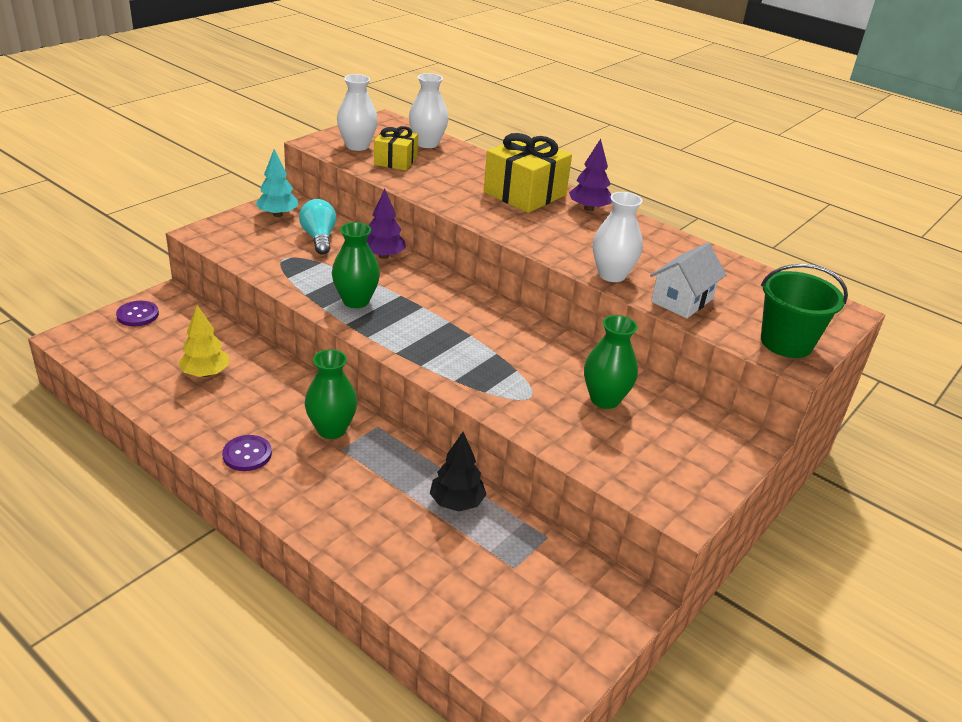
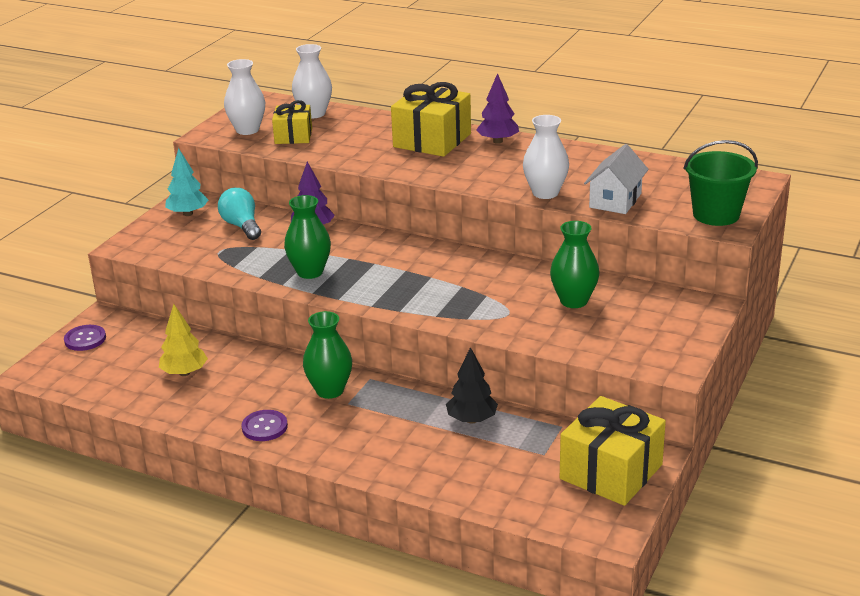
camera: 10 degrees left, 5 degrees down
none -> yellow gift [560,396,666,506]

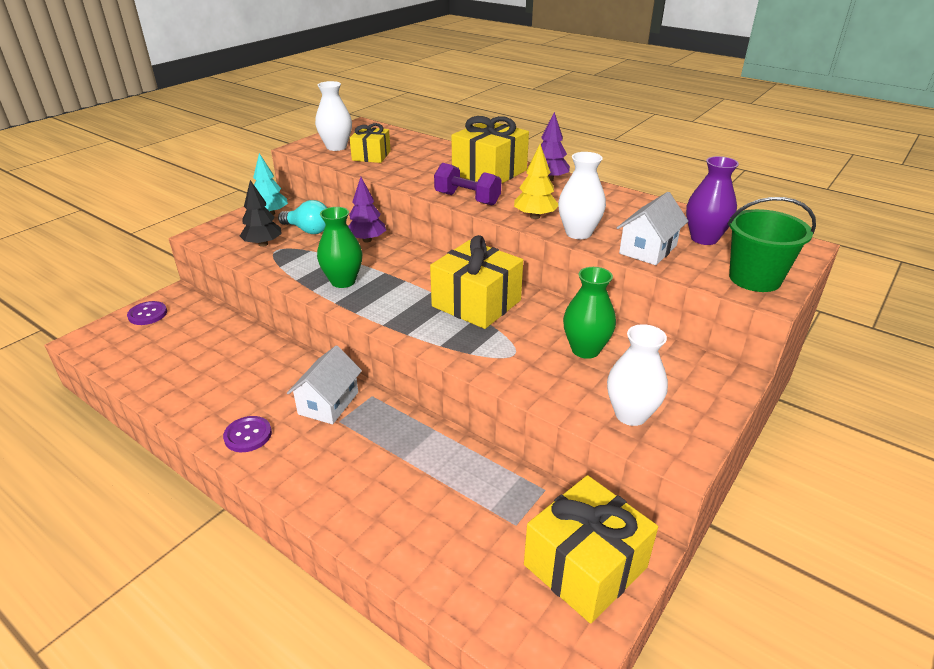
camera: 10 degrees right, 5 degrees up
yellow tree [159,304,208,376] -> yellow tree moved to [514,144,558,219]
turquoise light bulb [218,188,261,240] -> turquoise light bulb turned 135 degrees clockwise [278,200,327,234]
white vase [292,44,332,118] -> white vase moved to [607,324,668,426]
green vase [303,311,352,399] -> white house [287,345,362,424]
black tree [446,347,498,423] -> black tree moved to [240,180,282,247]
none -> yellow gift [430,235,523,329]
none -> purple dumbbell [434,163,501,206]
none -> purple vase [686,156,739,245]

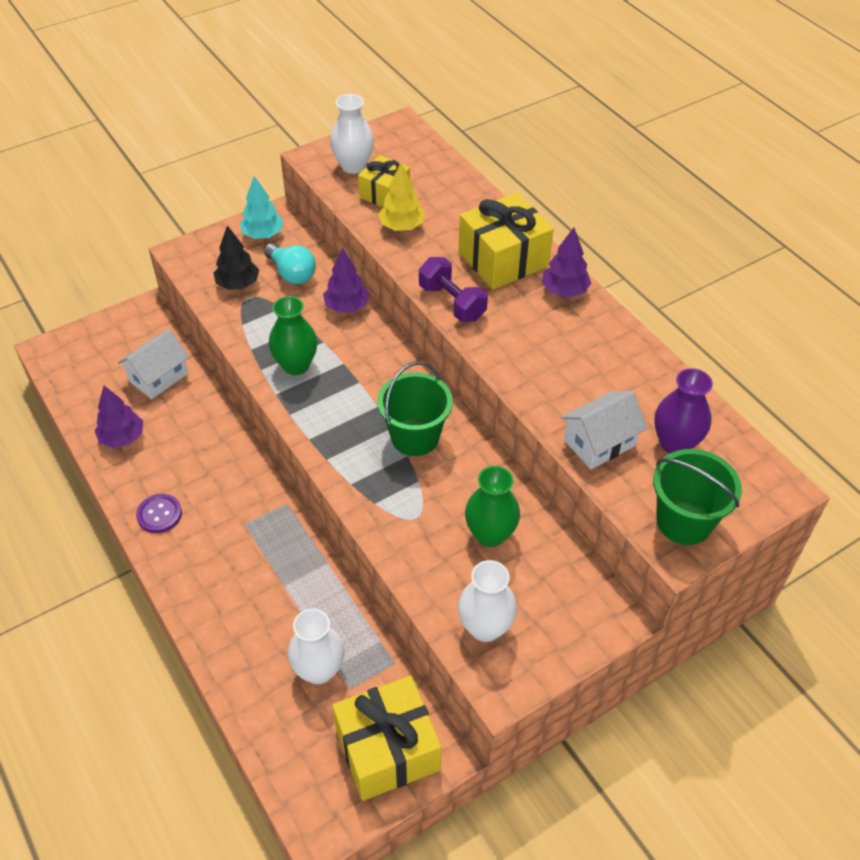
camera: 20 degrees right, 15 degrees up
purple button [127,301,167,325] -> none
white house [287,345,362,424] -> white house moved to [118,329,189,399]
yellow gift [430,235,523,329] -> green bucket [377,361,453,456]
yellow tree [514,144,558,219] -> yellow tree moved to [378,163,425,231]
white vase [558,152,606,239] -> white vase moved to [288,609,344,684]
none -> purple tree [95,386,143,448]

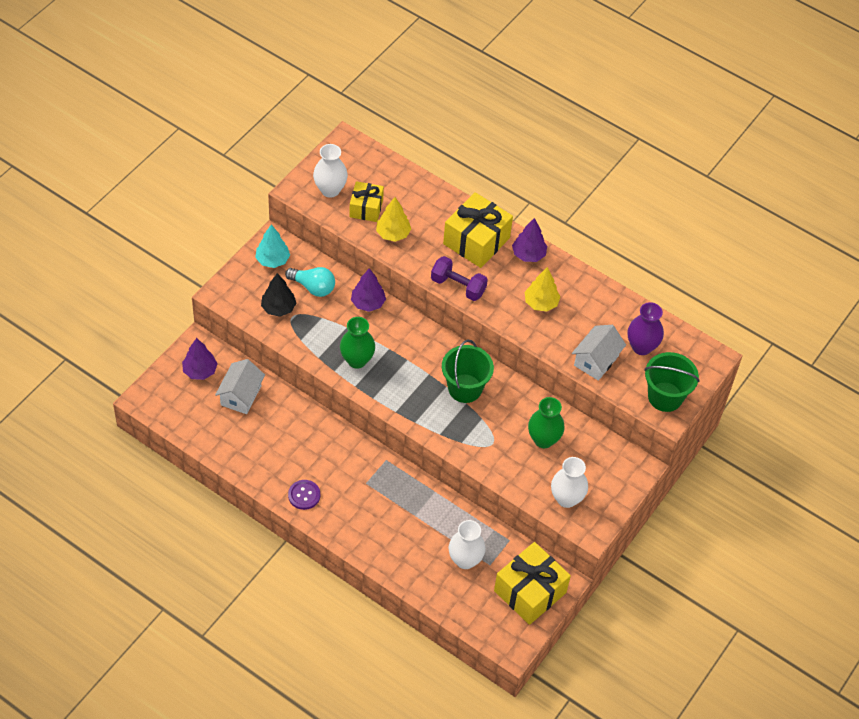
camera: 25 degrees left, 5 degrees up
purple tree [95,386,143,448] -> purple tree moved to [182,338,218,380]
none -> yellow tree [525,267,561,311]

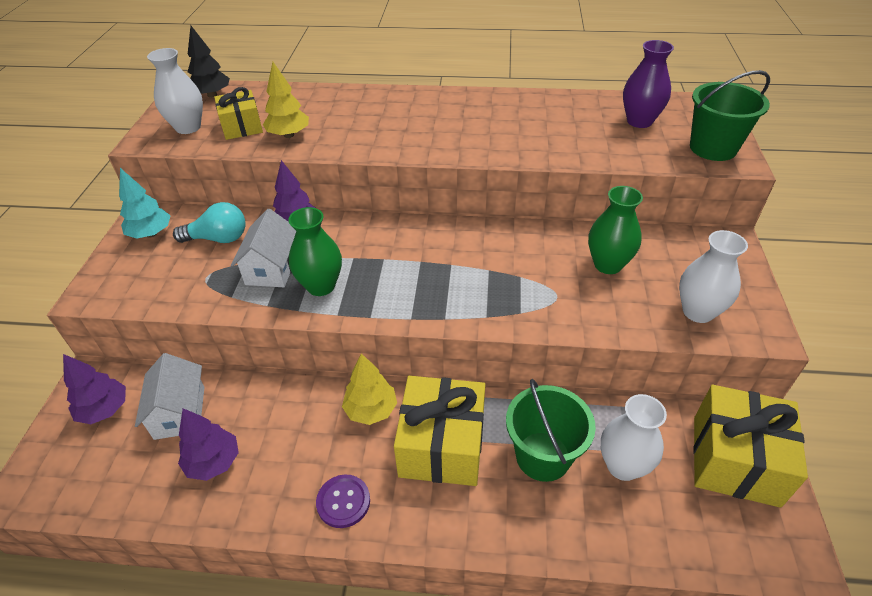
camera: 25 degrees left, 10 degrees down
black tree [261,273,296,317] -> black tree moved to [188,26,230,98]
purple dumbbell [431,256,488,301] -> none
green bucket [442,339,494,403] -> green bucket moved to [506,379,596,482]
yellow gift [443,192,513,268] -> yellow gift moved to [394,376,485,486]
purple tree [512,218,547,262] -> purple tree moved to [178,408,239,481]
yellow tree [525,267,561,311] -> yellow tree moved to [342,353,397,425]
white house [572,325,626,381] -> white house moved to [231,209,296,287]

